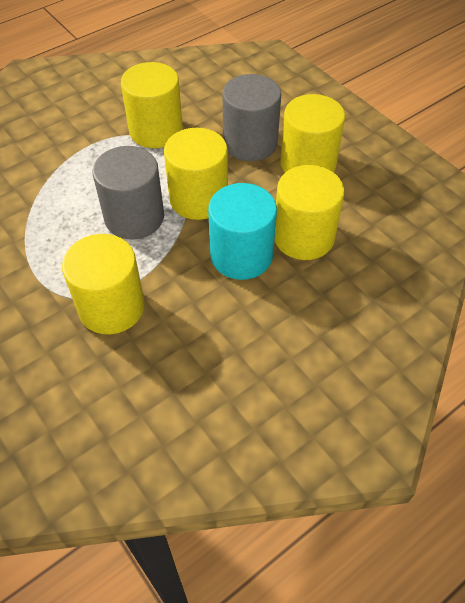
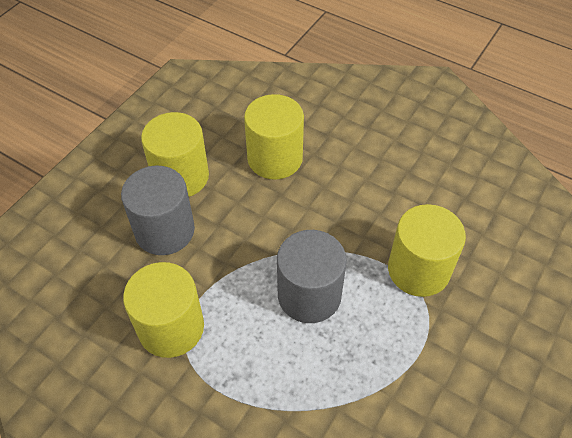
camera: 110 degrees left, 0 degrees up
yellow cylinder [164,128,228,220] -> none
turquoise cylinder [208,183,277,280] -> none

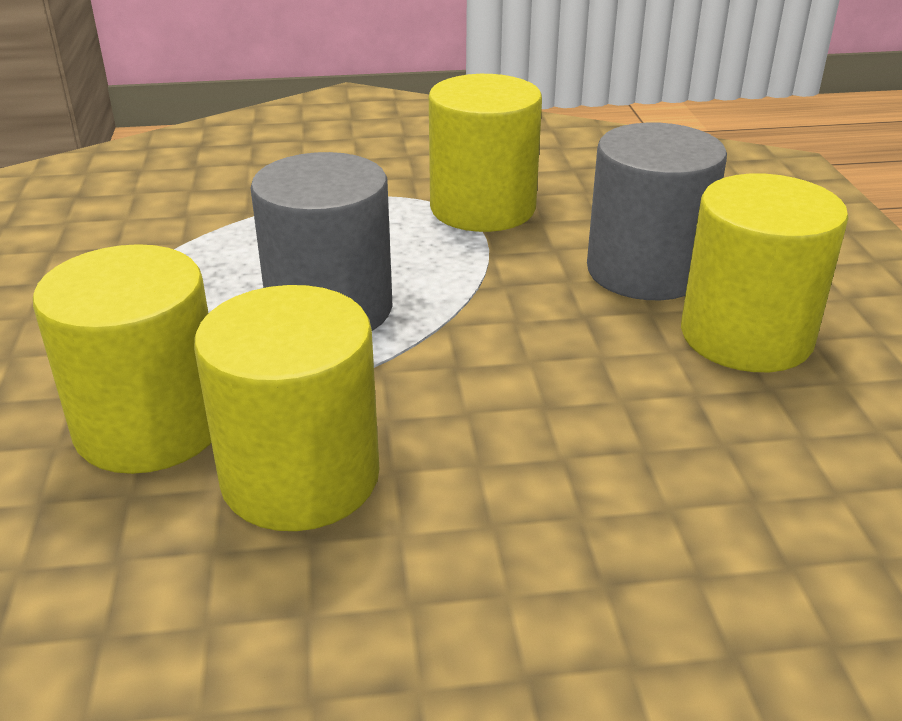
camera: 140 degrees right, 20 degrees down
yellow cylinder [244,94,304,180] -> yellow cylinder moved to [194,285,380,531]

